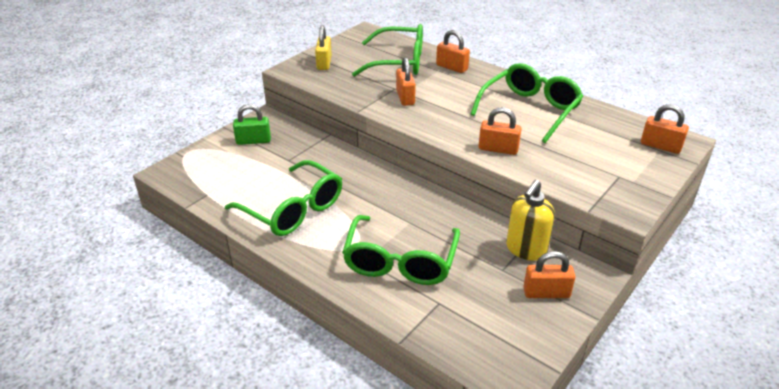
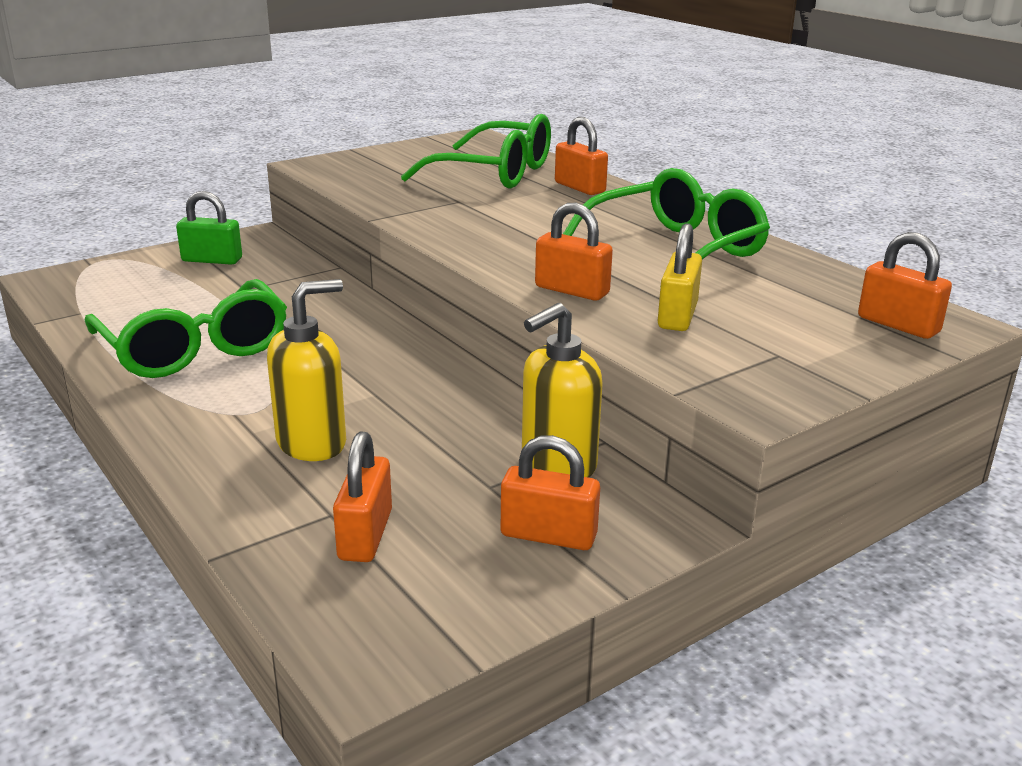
camera: 15 degrees right, 10 degrees down
yellow padlock [315,25,332,70] -> yellow padlock moved to [658,223,702,331]
green glasses [342,215,460,285] -> yellow soap dispenser [267,279,346,461]
orange padlock [396,57,416,106] -> orange padlock moved to [333,432,392,562]

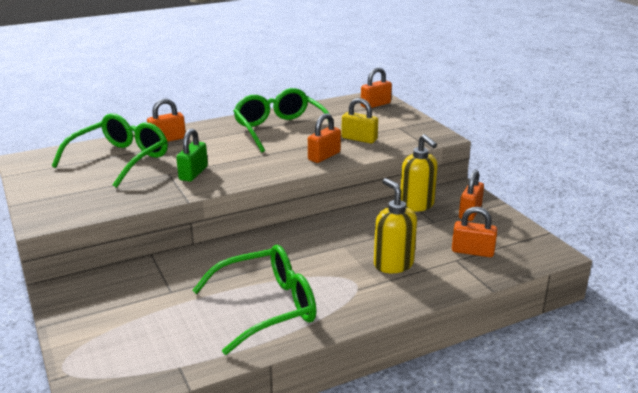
camera: 80 degrees left, 0 degrees up
green padlock [176,191,242,265] -> green padlock moved to [176,128,208,182]

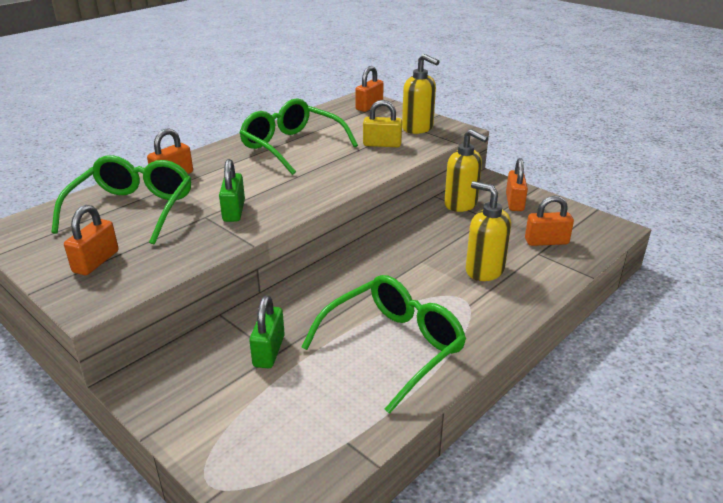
camera: 20 degrees left, 5 degrees up
orange padlock [308,113,341,163] -> orange padlock moved to [64,205,119,275]
none -> green padlock [249,295,285,369]
none -> yellow soap dispenser [402,54,440,134]

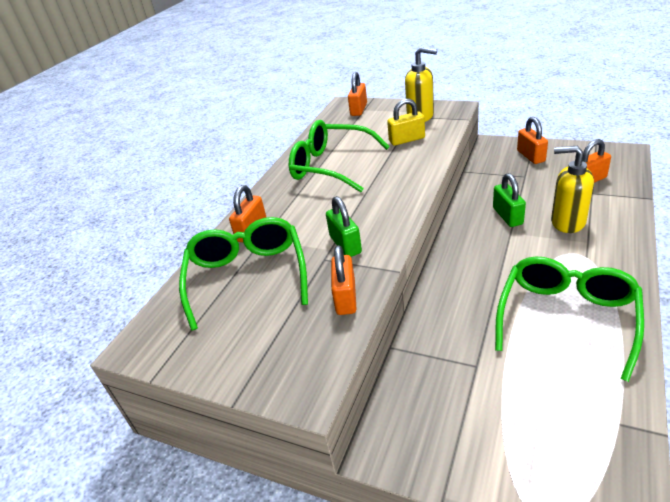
camera: 15 degrees left, 5 degrees up
orange padlock [64,205,119,275] -> orange padlock moved to [331,245,356,315]
green padlock [249,295,285,369] -> green padlock moved to [493,173,526,227]
yellow soap dispenser [444,129,488,212] -> none

